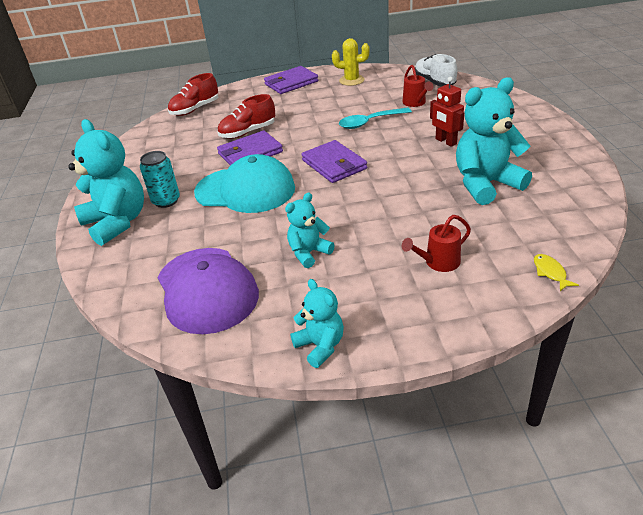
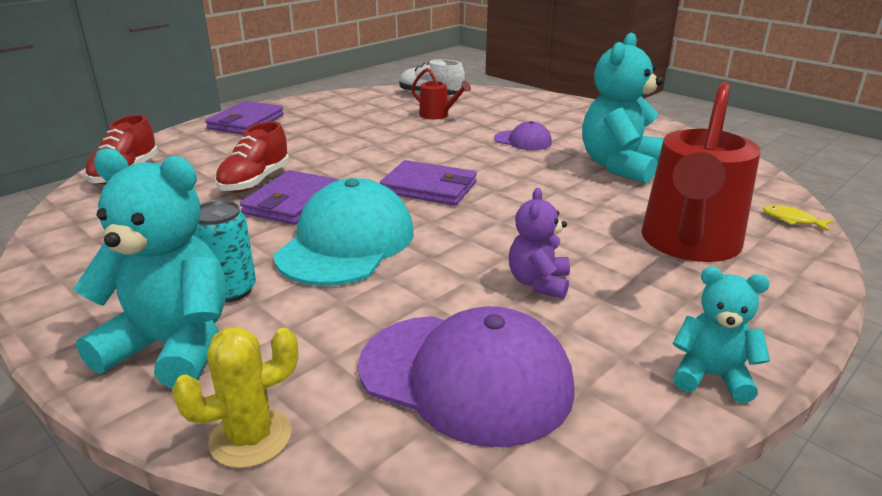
camera: 40 degrees left, 10 degrees down
turquoise cap [194,154,295,213] -> turquoise cap turned 45 degrees counterclockwise [274,178,414,286]
turquoise teddy bear [285,193,335,268] -> purple teddy bear [509,188,570,299]
yellow cactus [332,38,370,86] -> yellow cactus moved to [172,327,298,468]
turquoise spoon [339,107,412,129] -> none
red watering can [402,215,471,272] -> red watering can [641,82,761,262], size x2.22
red robot [430,77,464,147] -> purple cap [494,121,552,150]

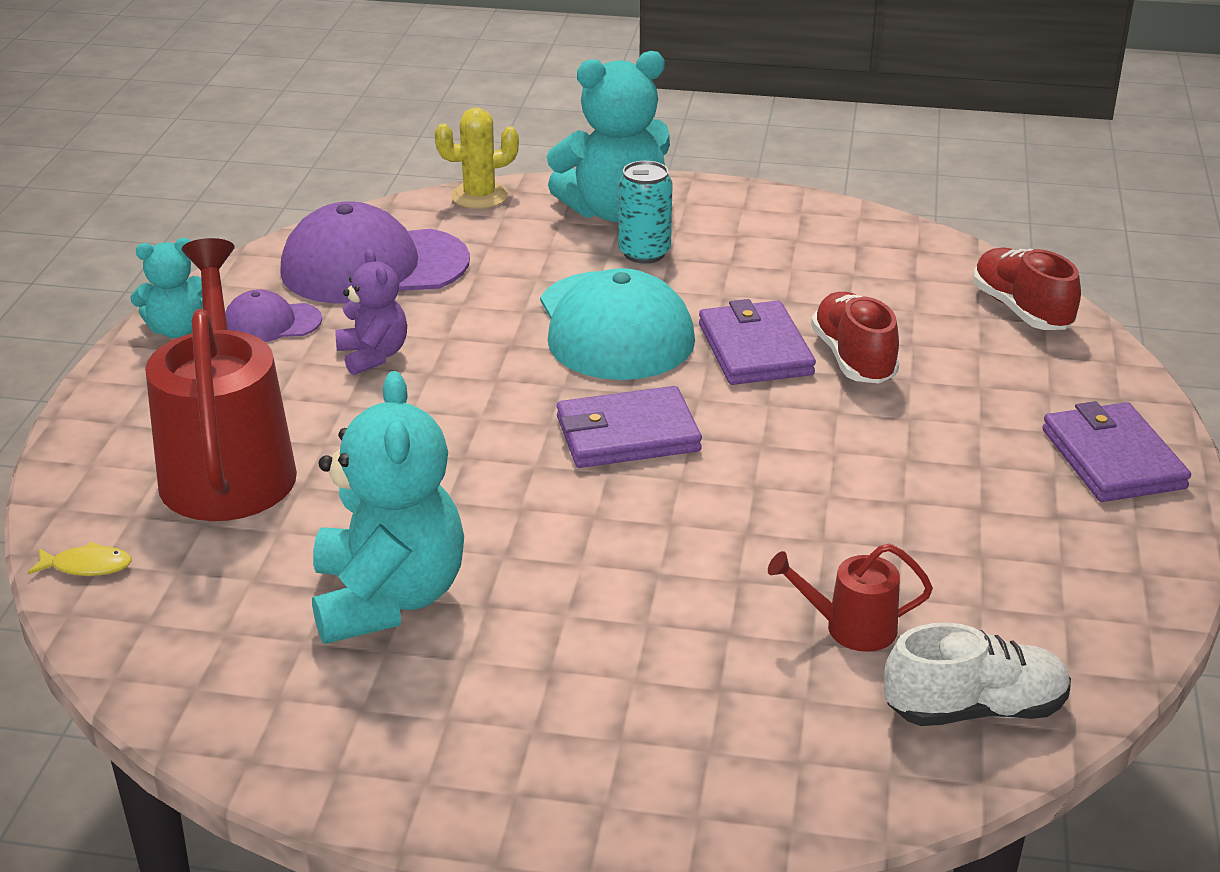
camera: 145 degrees right, 5 degrees up
yellow cactus [172,327,298,468] -> yellow cactus turned 45 degrees clockwise [434,107,519,209]
purple cap [494,121,552,150] -> purple cap moved to [225,289,322,342]

